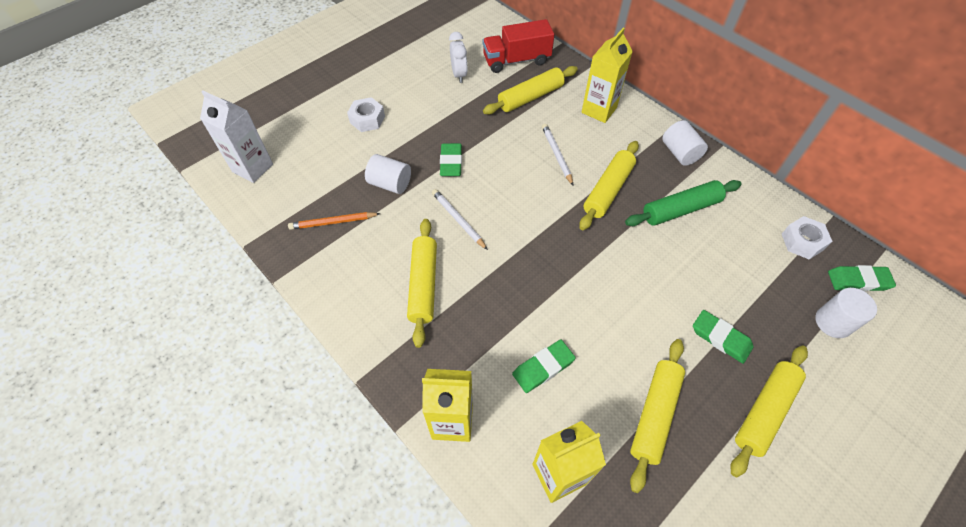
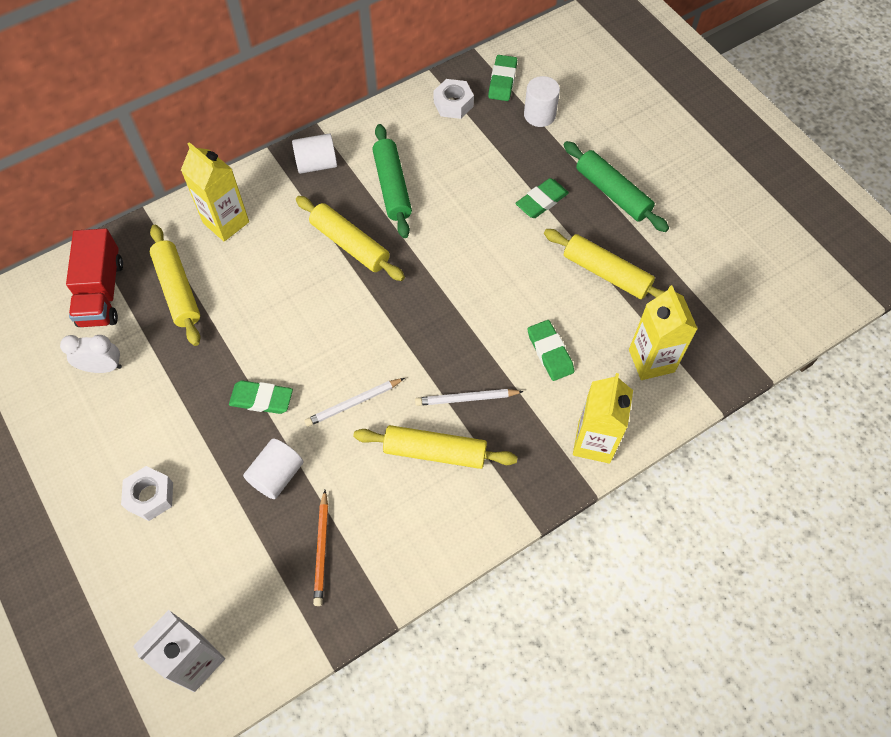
camera: 80 degrees left, 5 degrees up
white pencil [542,124,574,186] -> white pencil moved to [415,389,524,406]
yellow rolling pin [730,345,808,477] -> green rolling pin [564,141,669,232]

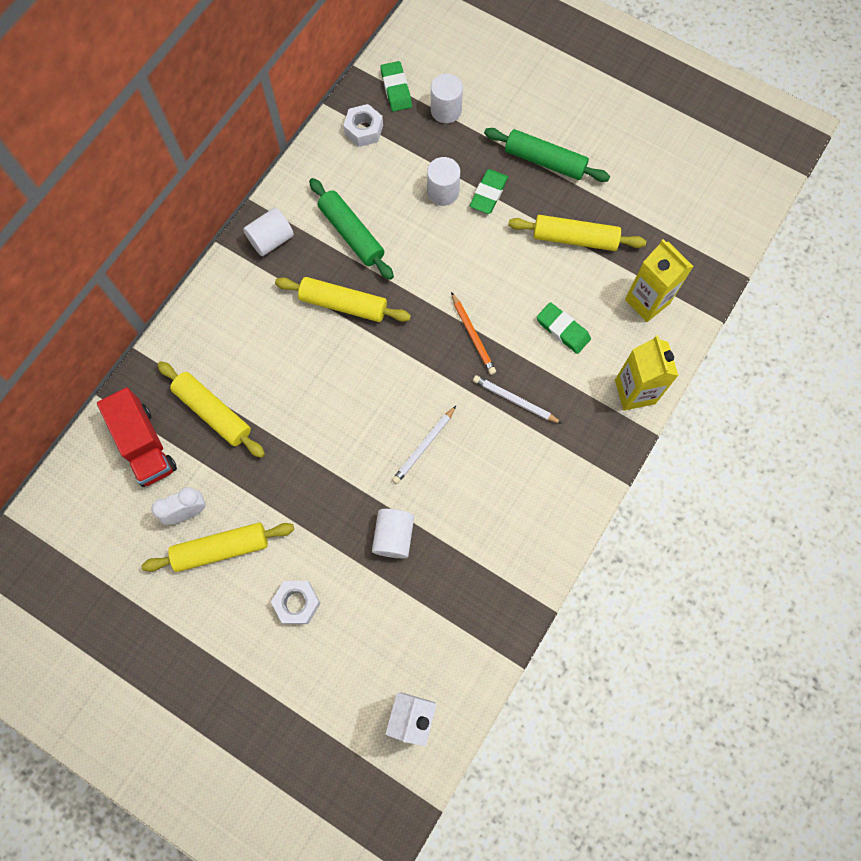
camera: 25 degrees left, 10 degrees up
yellow carton [181,142,249,242] -> none
green eraser [229,381,293,414] -> none
orange pencil [313,490,328,606] -> orange pencil moved to [451,292,496,375]
yellow rolling pin [354,425,517,469] -> yellow rolling pin moved to [141,523,294,572]
white pencil [415,389,524,406] -> white pencil turned 60 degrees clockwise [473,375,562,424]
none -> white cylinder [427,157,460,206]

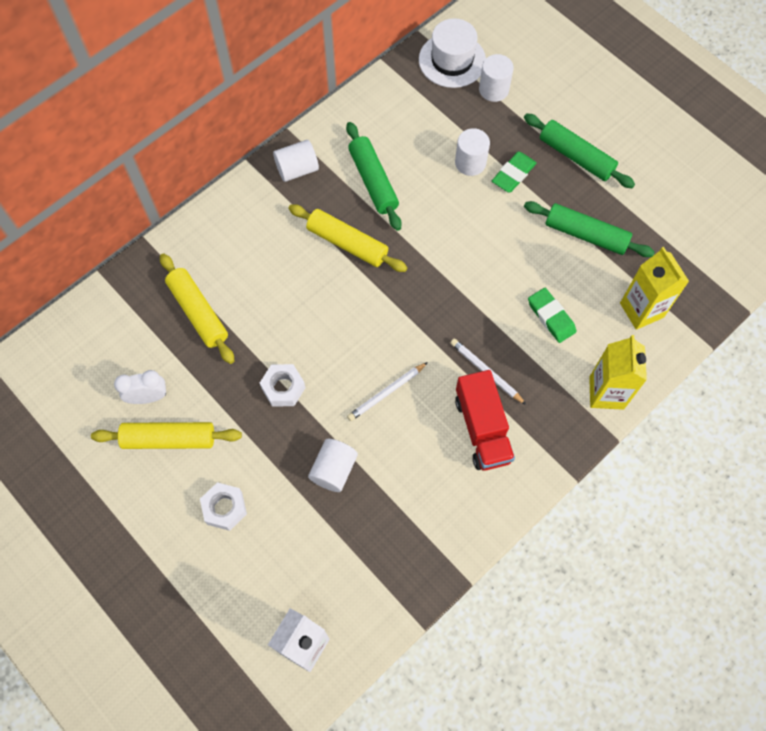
camera: 15 degrees right, 5 degrees down
red truck [97,387,177,487] -> red truck moved to [455,370,515,471]
white nut [343,104,383,147] -> white nut moved to [260,364,306,407]
green eraser [381,61,412,112] -> white hat [419,18,486,88]
orange pencil [451,292,496,375] -> none
yellow rolling pin [508,215,646,251] -> green rolling pin [524,201,655,257]

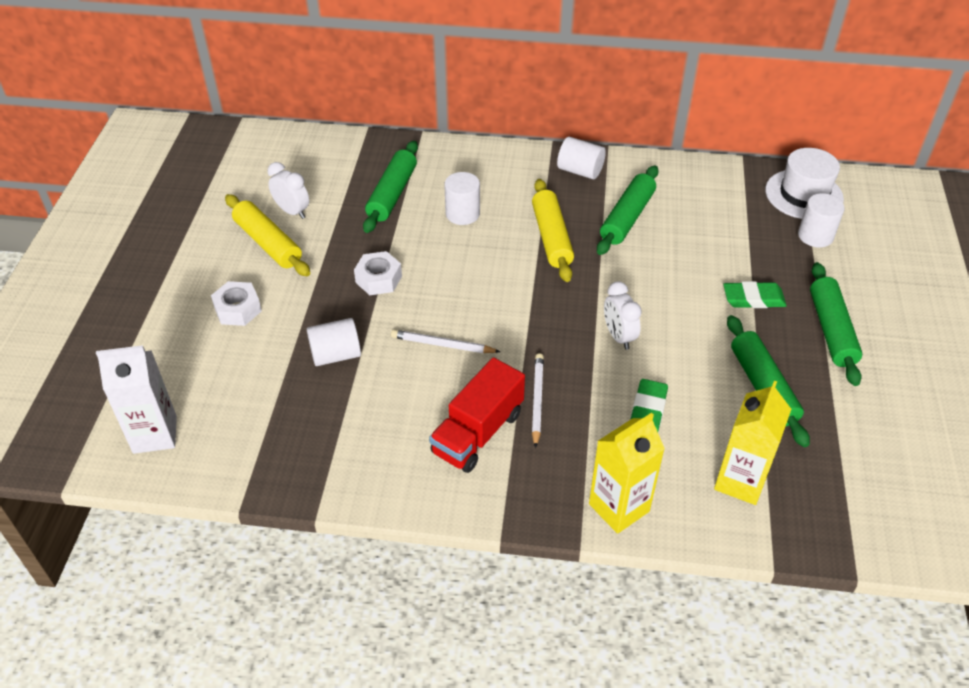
camera: 50 degrees right, 20 degrees down
yellow rolling pin [160,253,234,364] -> green rolling pin [363,141,418,233]
white cylinder [455,128,490,176] -> white cylinder moved to [444,172,480,225]
none -> white clock [604,281,642,350]

